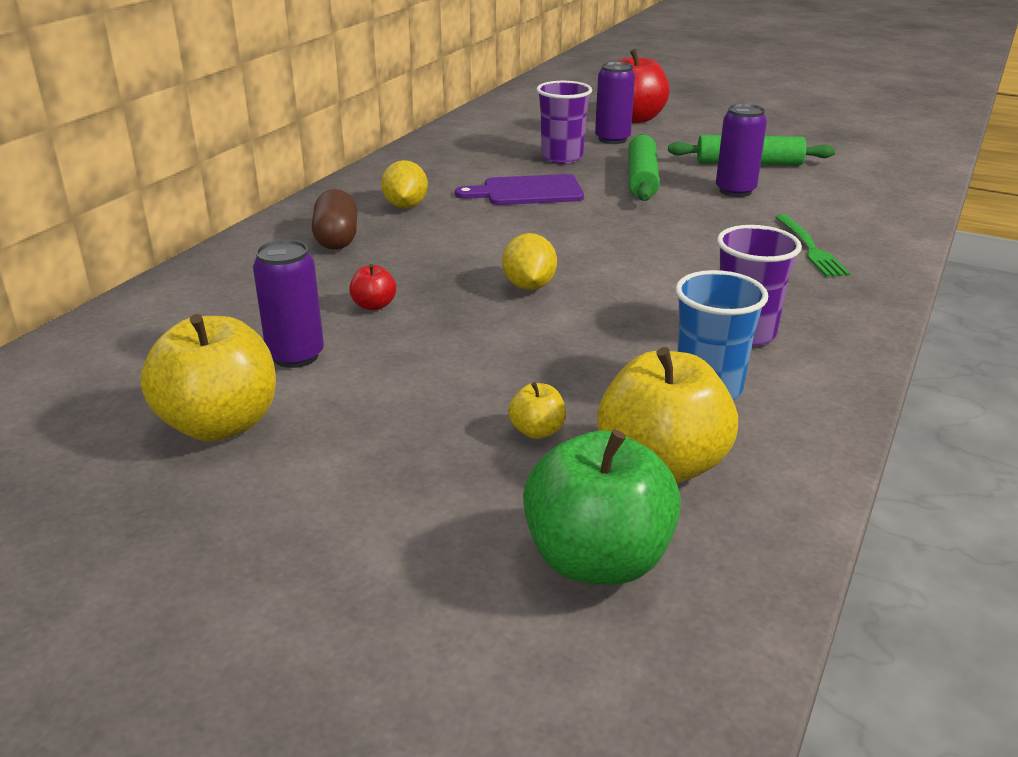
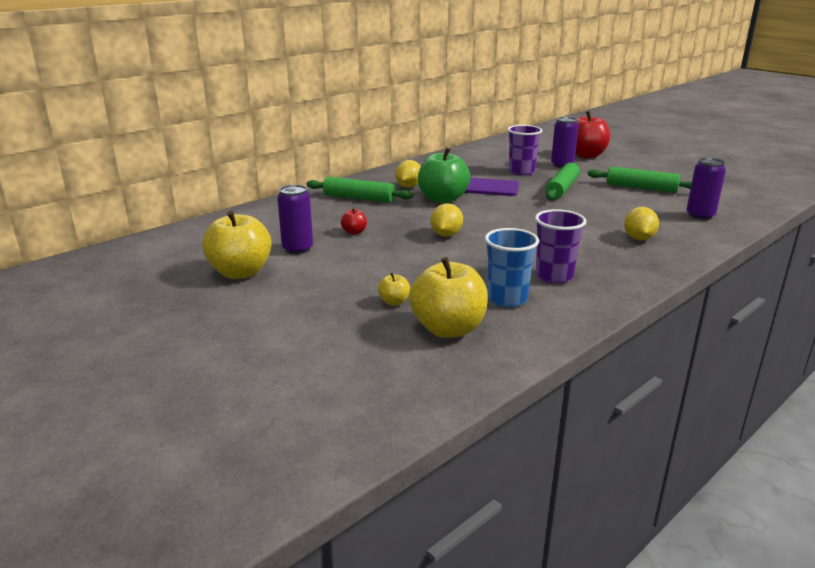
camera: 20 degrees right, 5 degrees down
brown capsule [312,189,357,250] -> green rolling pin [307,177,413,203]
green apple [523,430,681,585] -> green apple moved to [418,148,471,203]
purple can [716,104,767,197] -> purple can moved to [686,158,726,220]
green fork [776,214,850,277] -> yellow lemon [624,207,659,241]

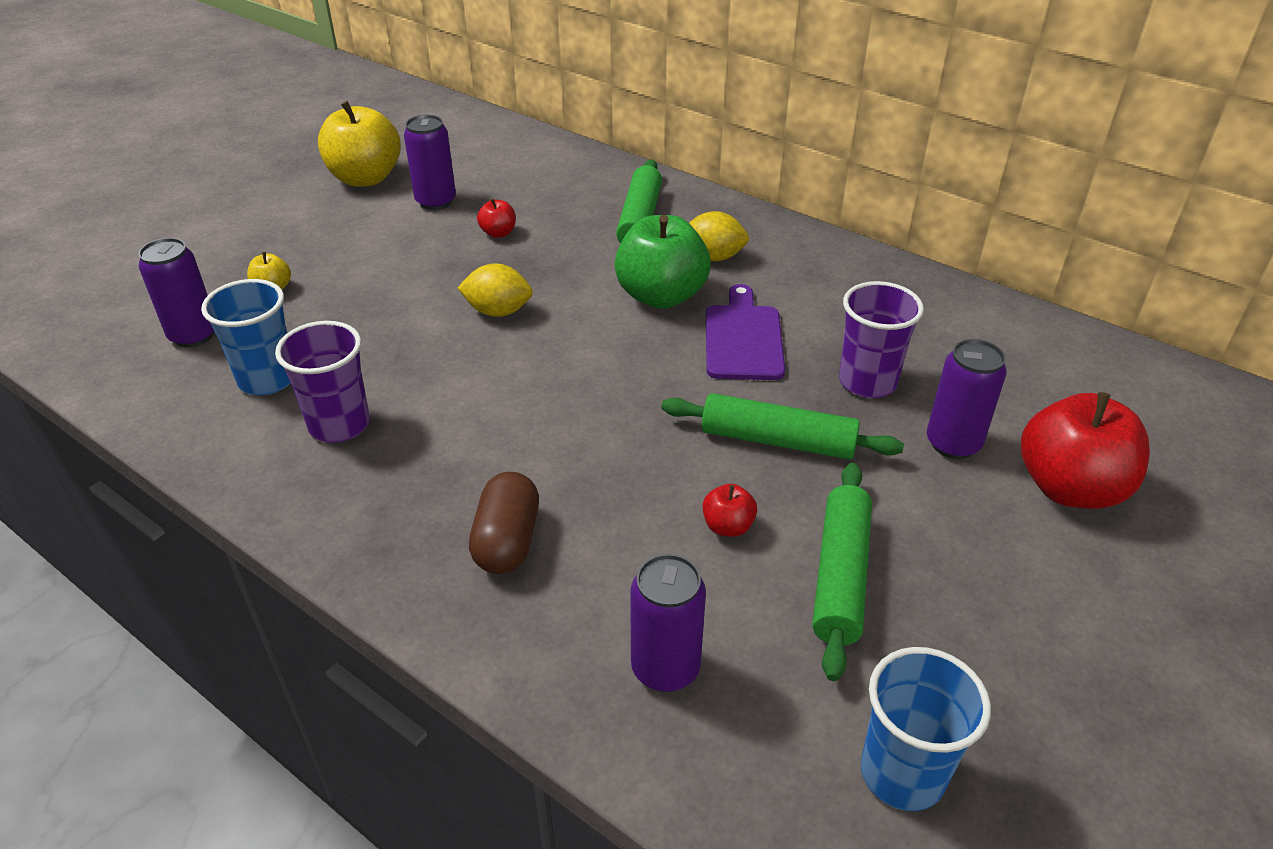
camera: 80 degrees right, 15 degrees up
yellow apple [409,257,488,338] -> purple can [139,238,214,347]
yellow lemon [624,207,659,241] -> brown capsule [469,472,539,574]
none -> red apple [703,484,757,537]
none -> blue cup [861,647,991,811]

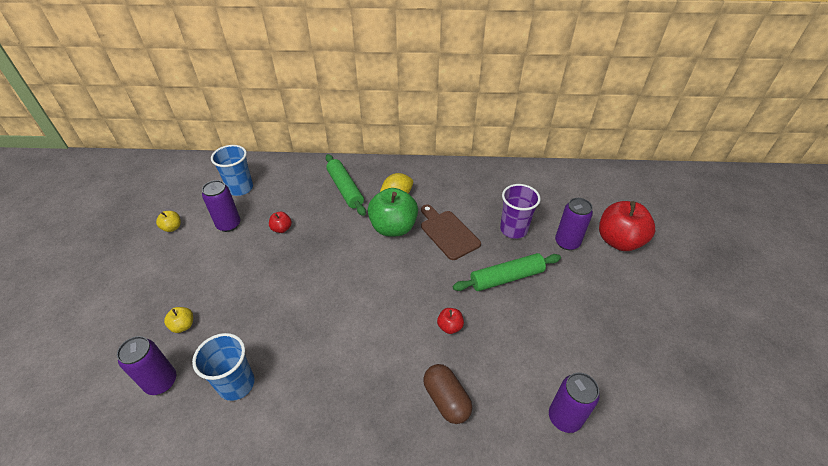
camera: 35 degrees left, 5 degrees up
purple cup [275,321,370,443] -> none
yellow apple [318,101,401,187] -> yellow apple [156,211,181,232], size x0.45
yellow lemon [458,263,533,317] -> none
red apple [703,484,757,537] -> red apple moved to [437,308,464,334]
purple cutting board [706,284,785,380] -> brown cutting board [421,205,481,260]
green rolling pin [812,463,872,681] -> none
blue cup [861,647,991,811] -> blue cup moved to [211,145,253,196]

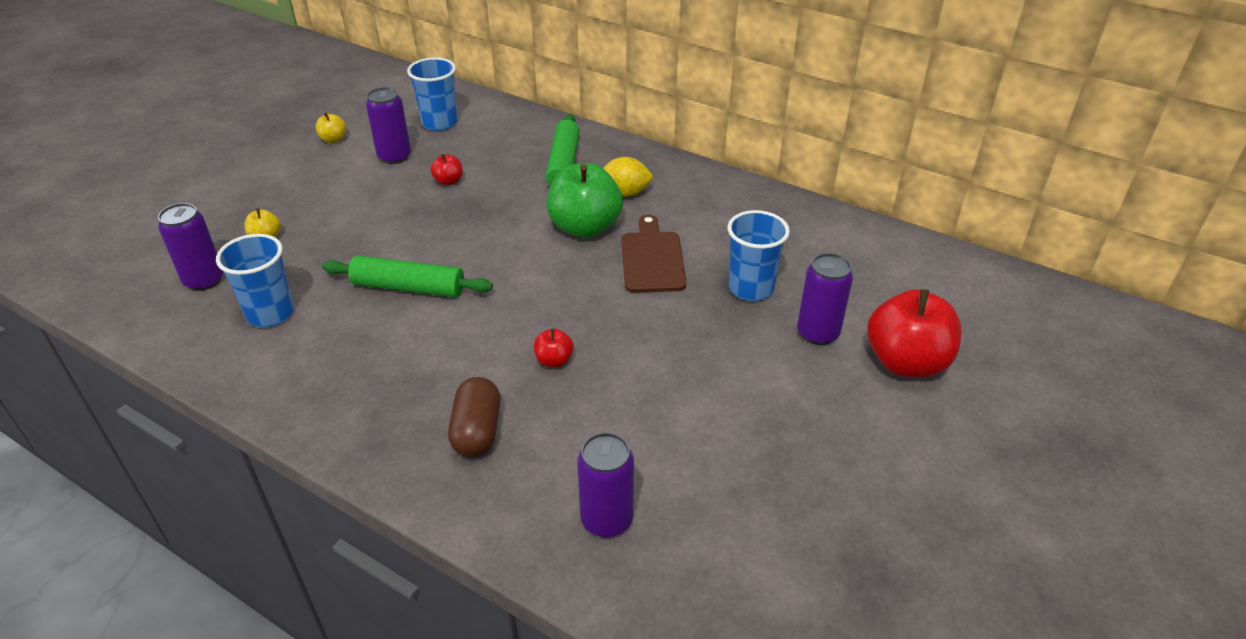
camera: 30 degrees right, 5 degrees down
green rolling pin [453,253,561,291] -> green rolling pin moved to [322,255,493,297]
purple cup [500,184,541,239] -> blue cup [728,210,790,301]

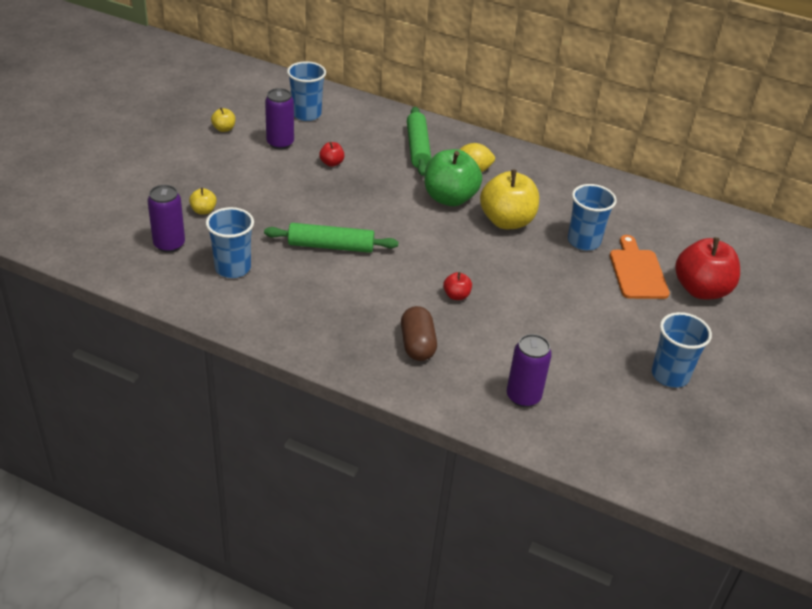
camera: 10 degrees left, 0 degrees up
brown cutting board [621,215,686,293] -> yellow apple [480,170,539,229]
purple can [797,253,853,345] -> orange cutting board [610,235,670,299]
none -> blue cup [652,312,712,388]

